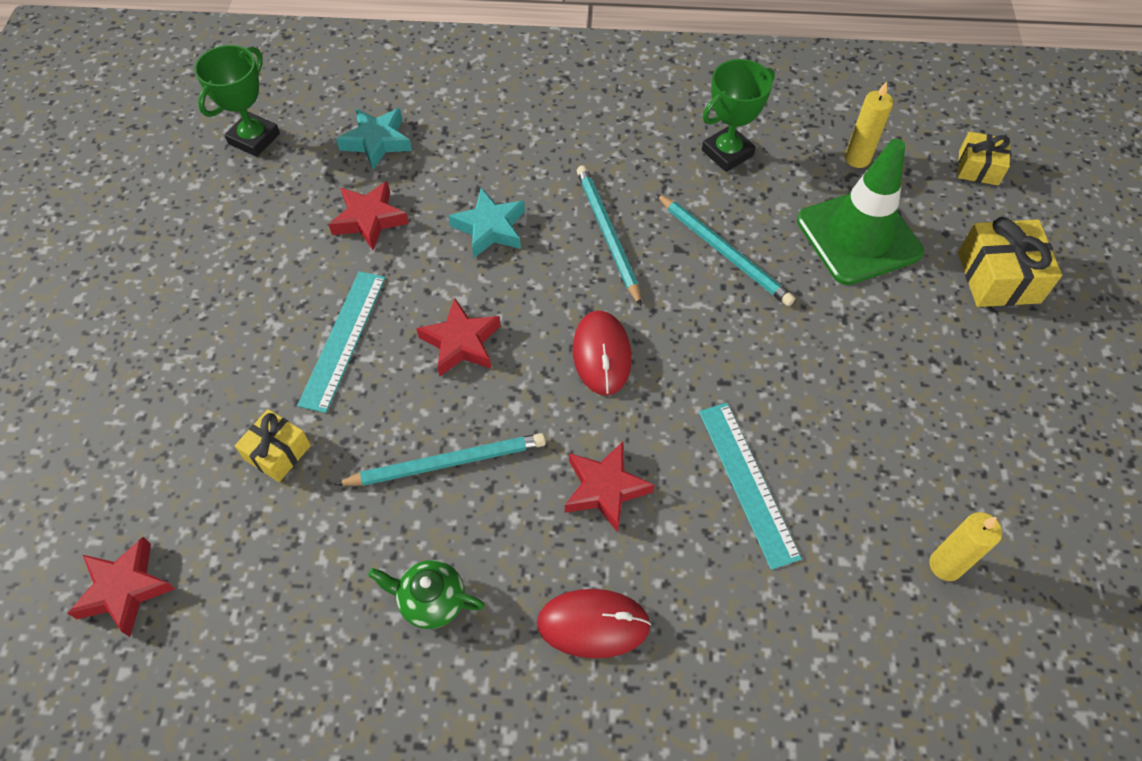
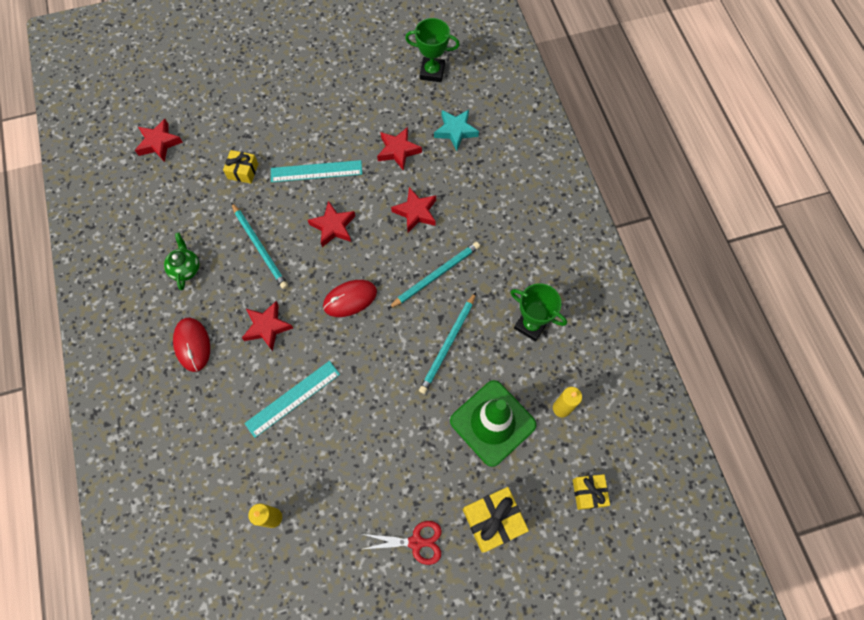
camera: 70 degrees right, 10 degrees up
turquoise star [449,188,525,258] -> red star [391,187,436,232]
none -> red scissors [363,521,441,565]

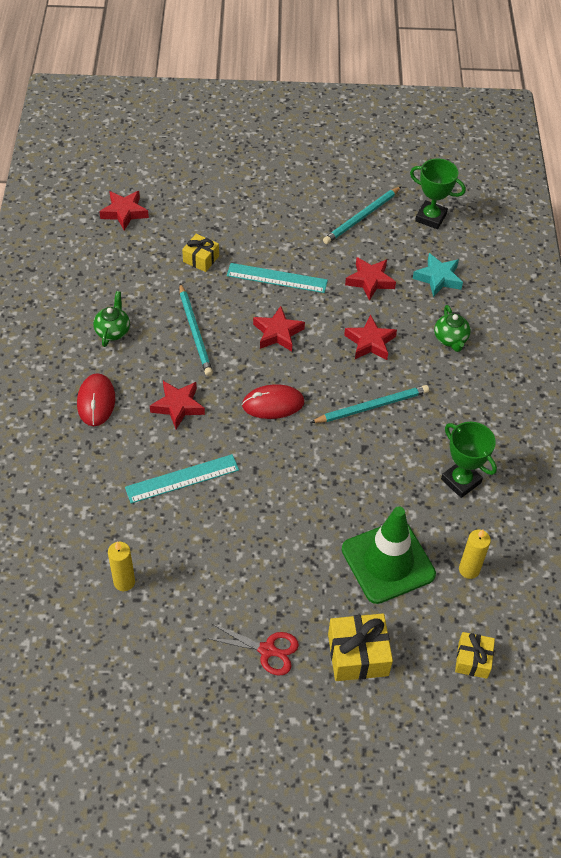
camera: 15 degrees right, 15 degrees down
turquoise pencil [419,292,476,394] -> turquoise pencil moved to [323,186,402,244]
none -> green teapot [434,305,471,352]

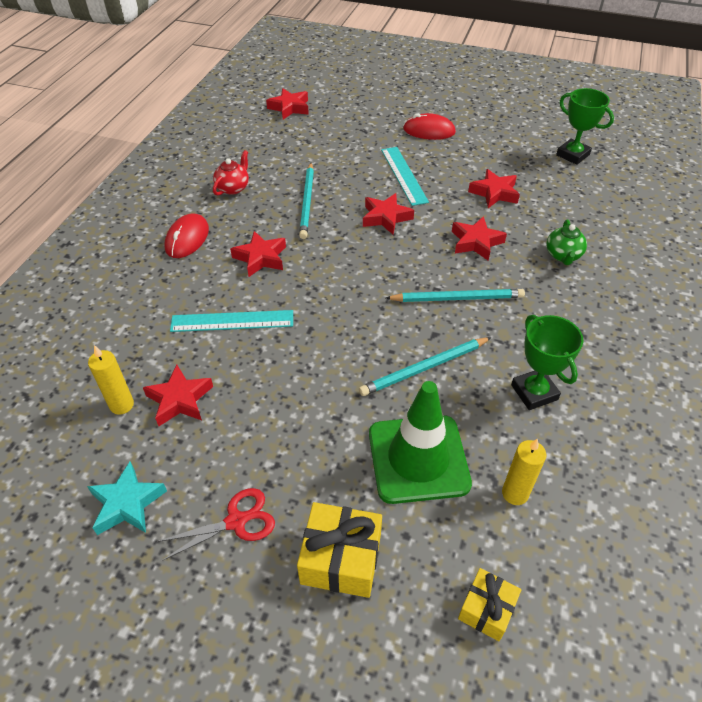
camera: 20 degrees right, 5 degrees down
green teapot [93,291,130,347] -> red teapot [213,150,249,196]
yellow gift [182,234,219,272] -> none
red scissors [206,623,299,675] -> red scissors turned 60 degrees counterclockwise [156,488,275,561]
turquoise ruler [227,263,328,293] -> turquoise ruler turned 45 degrees clockwise [381,147,429,206]
red mouse [242,384,304,419] -> red mouse moved to [403,113,456,140]
turquoise pencil [323,186,402,244] -> turquoise pencil moved to [359,337,492,396]
turquoise star [413,253,463,297] -> turquoise star moved to [87,461,167,535]
none -> red star [143,365,213,426]

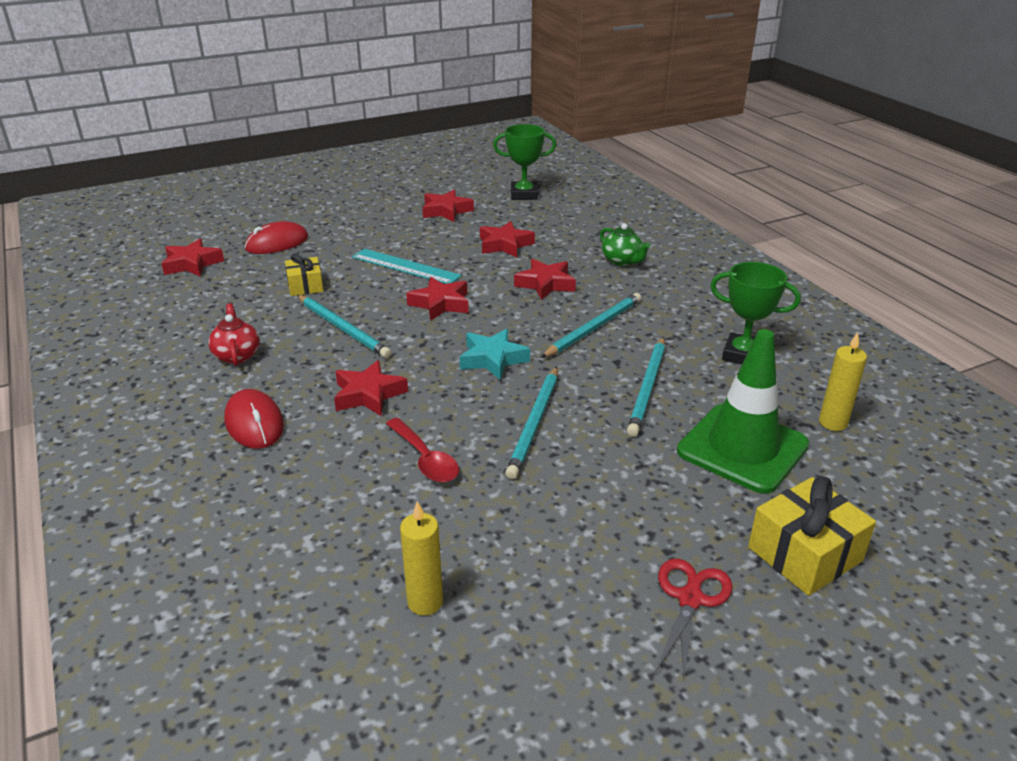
camera: 45 degrees left, 15 degrees down
turquoise star [87,461,167,535] -> turquoise star moved to [460,329,530,380]
red star [143,365,213,426] -> red star moved to [422,190,474,222]
turquoise ruler [170,310,293,332] -> red spoon [386,418,459,482]
red mouse [403,113,456,140] -> red mouse moved to [245,221,308,254]
yellow gift [458,568,521,641] -> yellow gift moved to [285,253,323,296]
none -> turquoise pencil [505,366,558,479]

